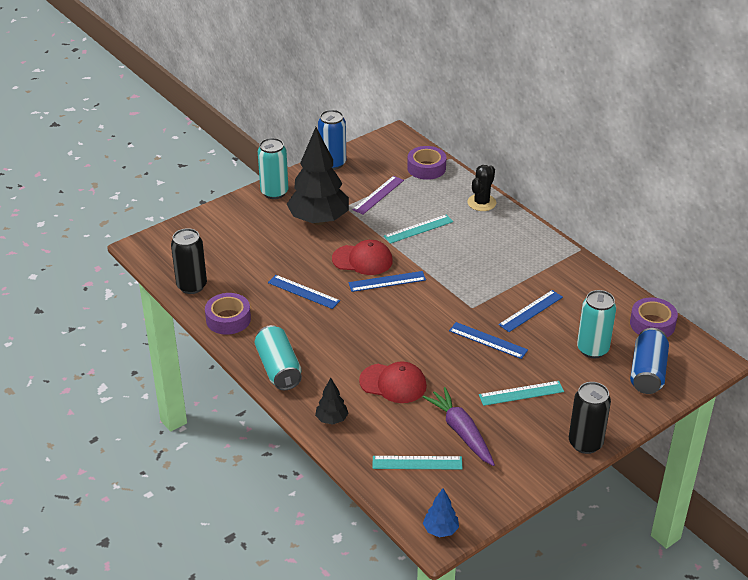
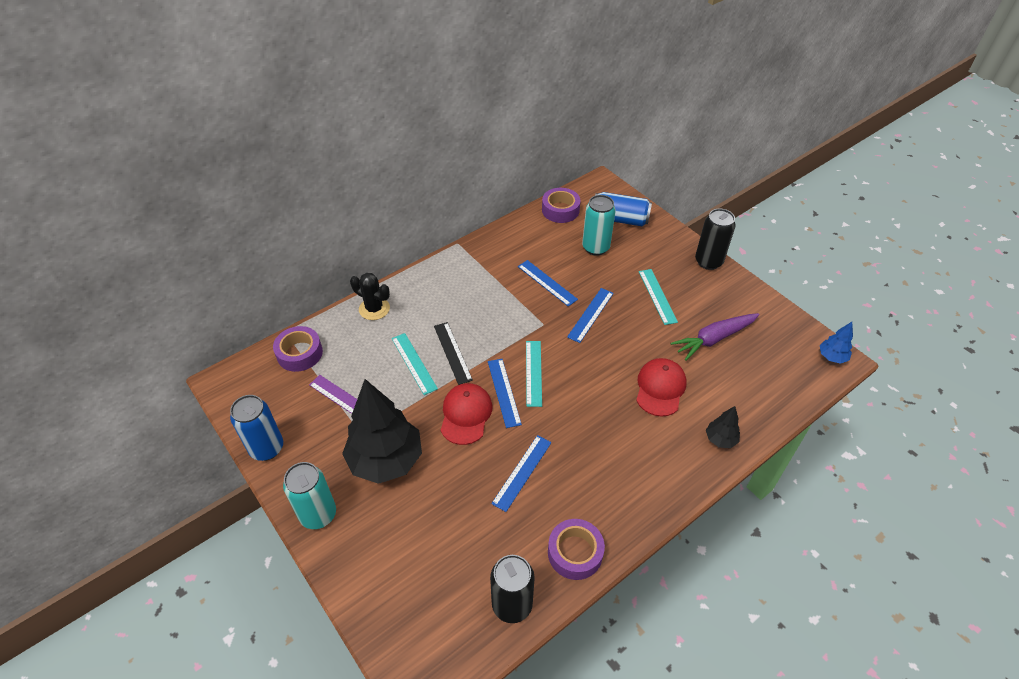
camera: 90 degrees left, 10 degrees up
turquoise can [255,325,302,390] -> none
turquoise ruler [373,456,463,470] -> turquoise ruler moved to [526,341,542,407]
none -> black ruler [434,322,473,385]

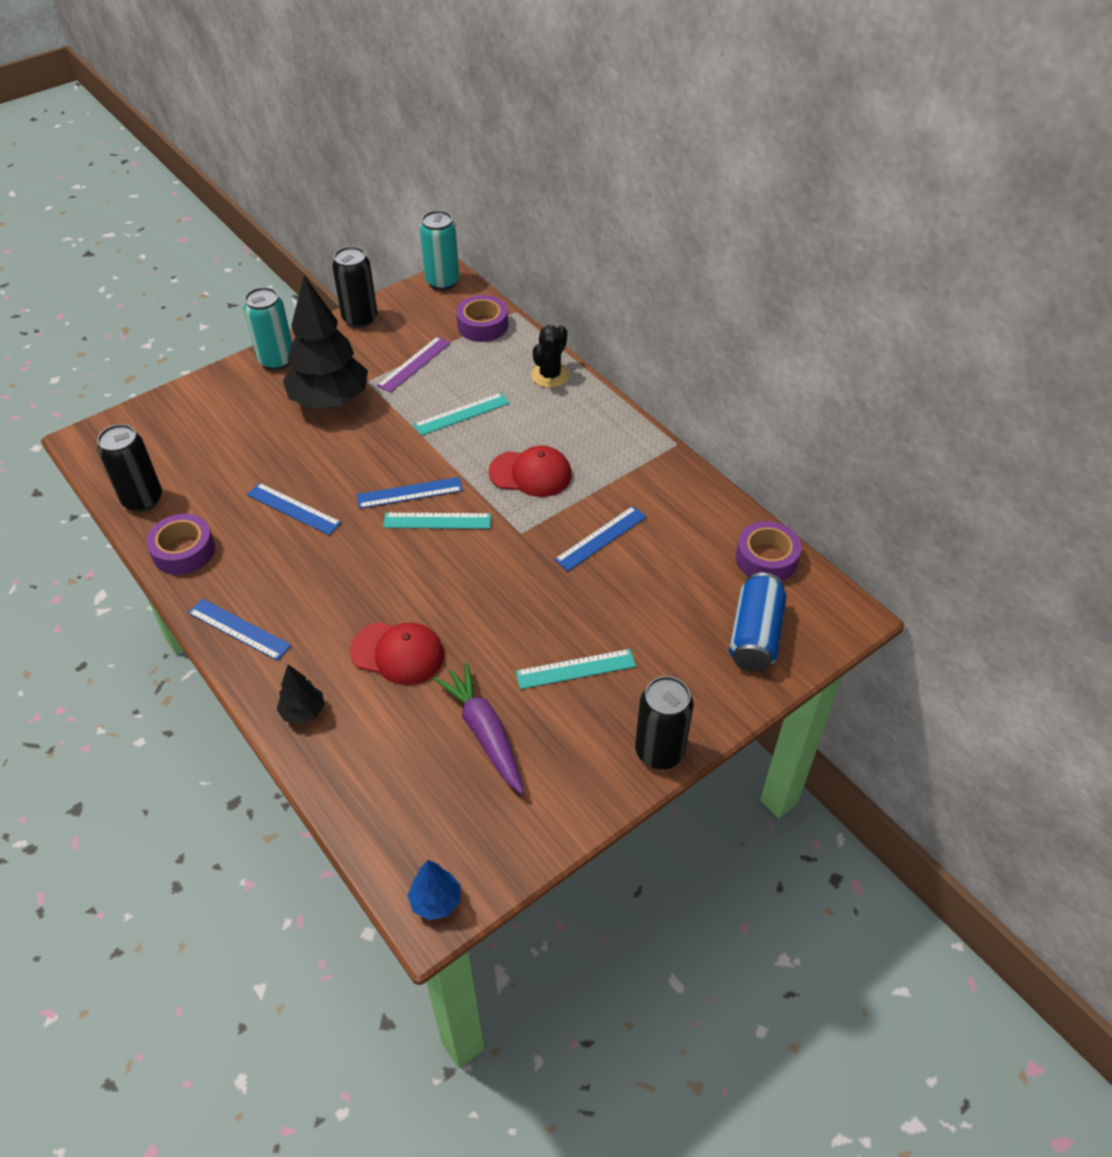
camera: 90 degrees right, 0 degrees up
blue can [230,395,283,461] -> black can [332,246,377,328]
black ruler [434,322,473,385] -> none
red cap [441,383,492,445] -> red cap moved to [489,446,572,497]
blue ruler [567,288,614,343] -> blue ruler moved to [188,598,291,661]
turquoise can [582,195,616,256] -> turquoise can moved to [420,211,460,290]

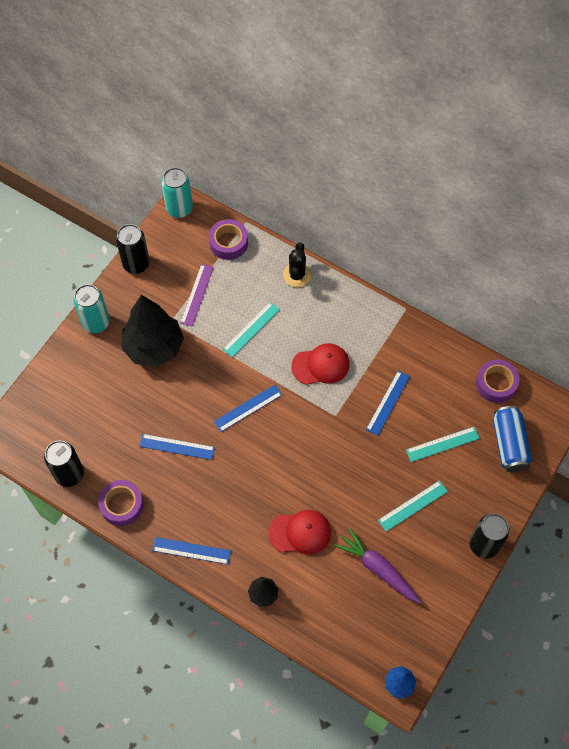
camera: 20 degrees left, 15 degrees up
turquoise ruler [383,513,491,529] -> turquoise ruler moved to [406,427,480,462]

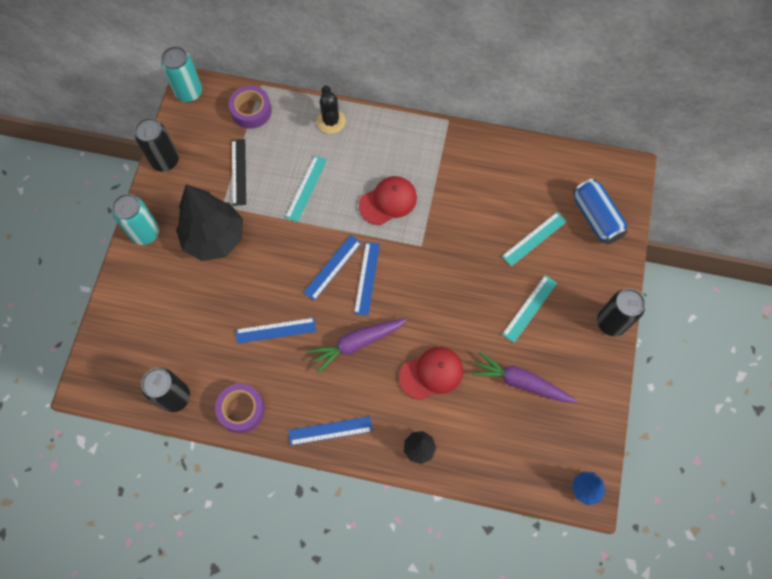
camera: 20 degrees left, 5 degrees up
purple ruler [180,264,214,327] -> black ruler [232,139,246,206]
blue ruler [366,370,410,436] -> blue ruler moved to [354,242,380,316]
purple tape [476,359,520,403] -> none
none -> purple carrot [307,318,407,373]

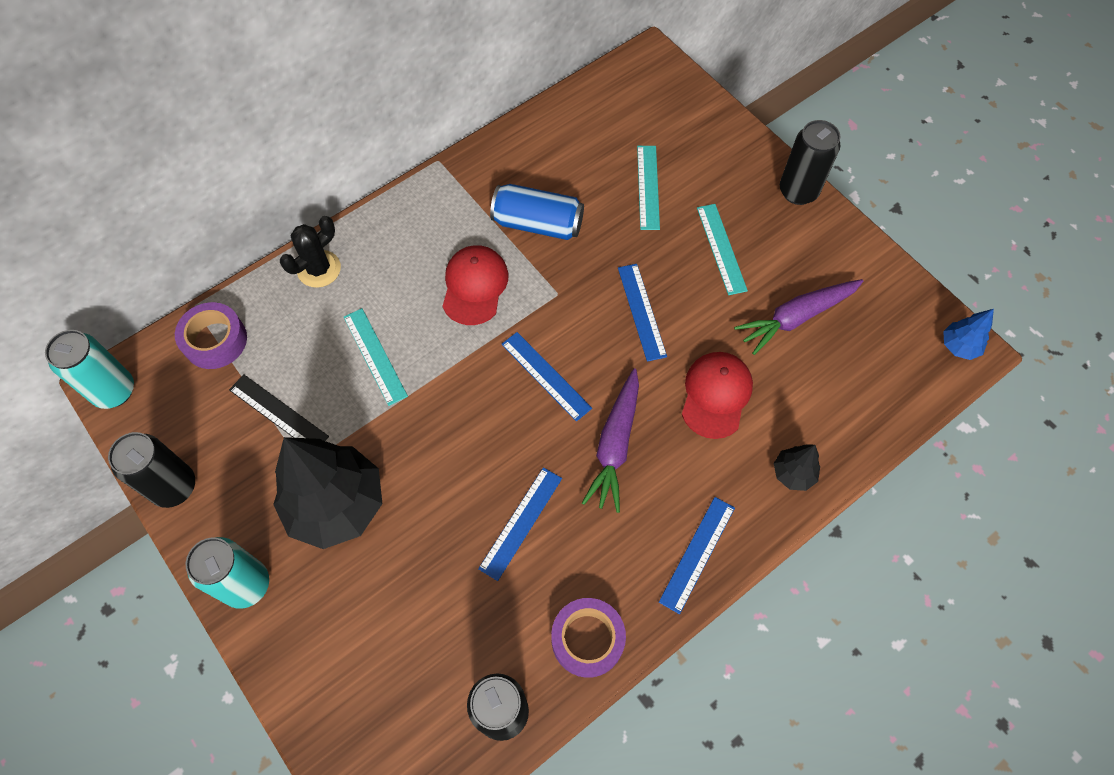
camera: 50 degrees left, 5 degrees down
blue ruler [303,235,362,301] -> blue ruler moved to [618,264,667,362]
black cactus [316,85,346,134] -> black cactus turned 75 degrees counterclockwise [280,216,341,288]
blue can [573,178,628,244] -> blue can moved to [490,184,584,240]

